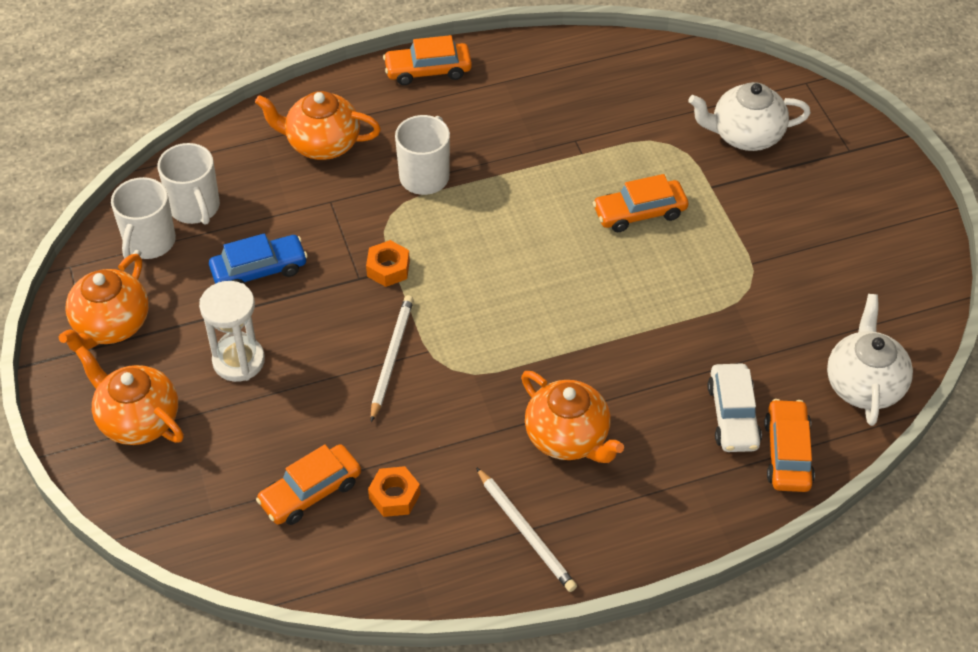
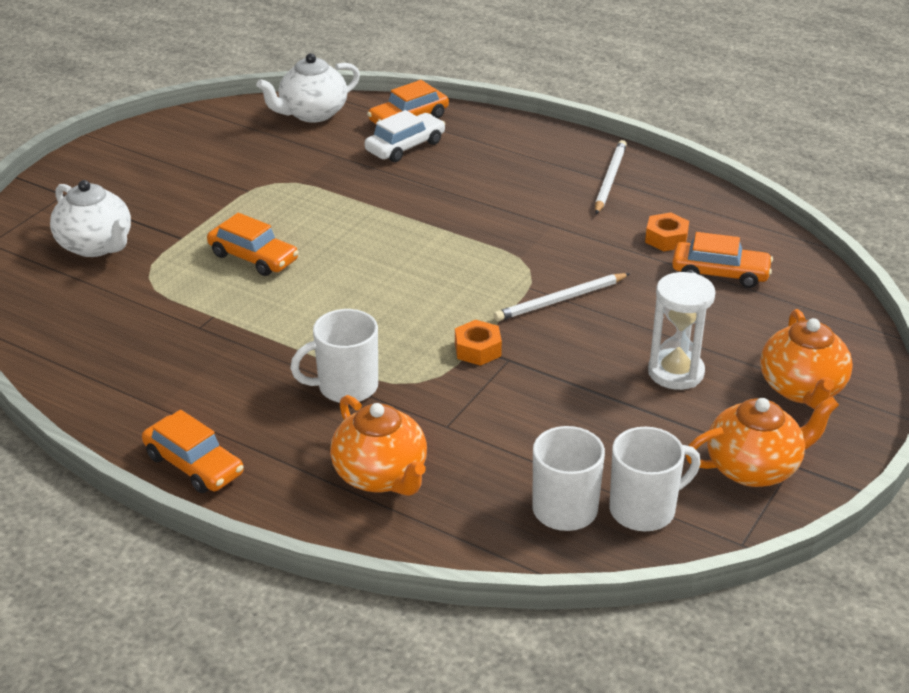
camera: 130 degrees left, 15 degrees down
blue car [209,233,308,284] -> none
orange teapot [521,371,624,463] -> none

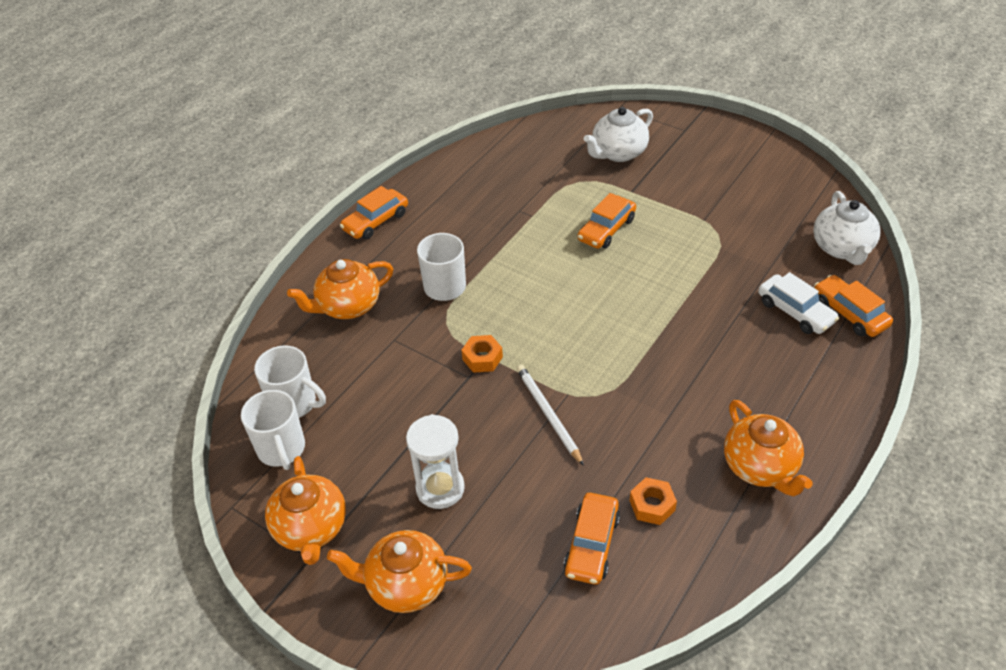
camera: 95 degrees right, 10 degrees up
white teapot [256,53,360,122] -> white teapot turned 150 degrees counterclockwise [813,191,881,265]
white pencil [595,140,627,214] -> orange teapot [724,400,813,496]

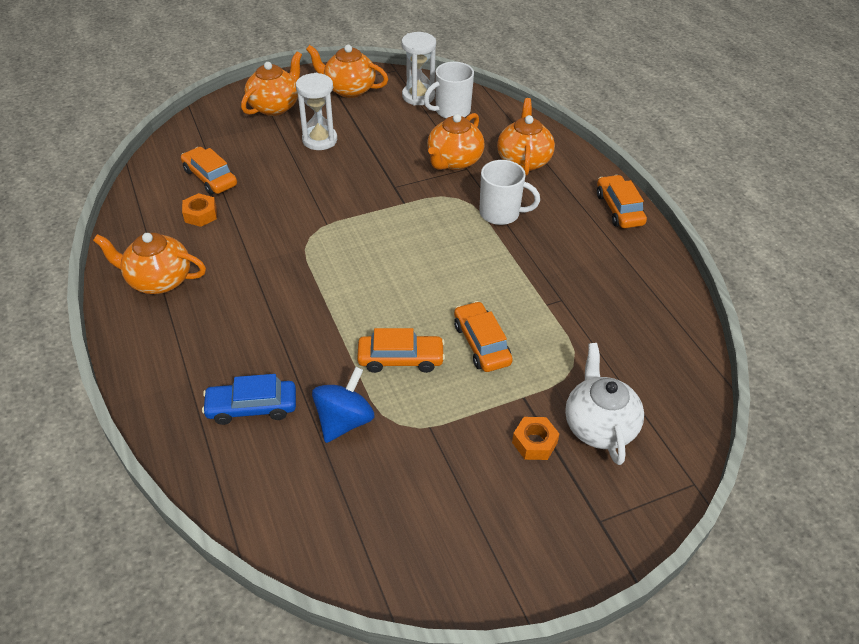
camera: 120 degrees right, 0 degrees up
white mug [241,390,305,470] -> white hourglass [402,32,436,105]
orange nut [462,335,503,373] -> orange nut moved to [512,417,559,460]
white pencil [516,365,584,466] -> none
white car [758,272,839,334] -> blue car [202,374,296,425]
white teapot [813,191,881,265] -> none
orange car [814,275,893,337] -> orange car moved to [357,328,445,373]
none -> blue spinning top [312,367,374,443]
none -> orange teapot [427,113,484,170]

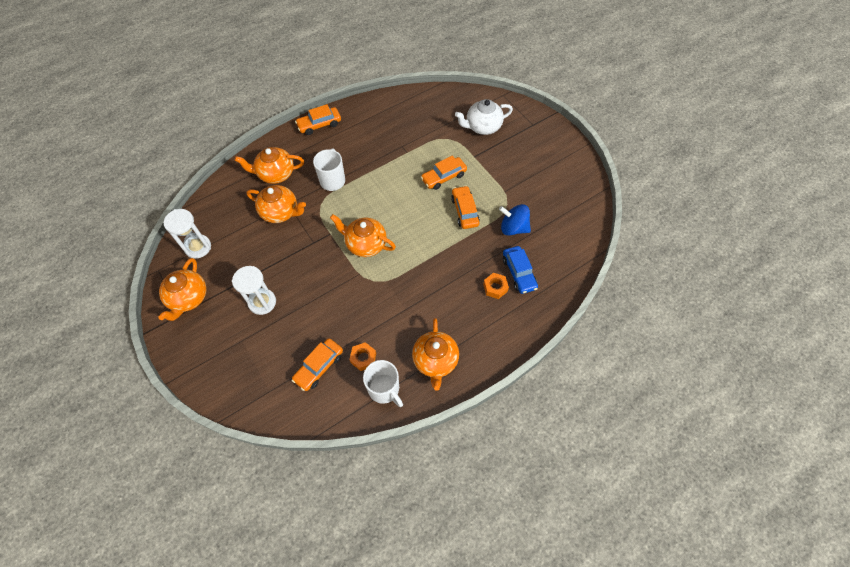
camera: 100 degrees left, 15 degrees up
orange teapot [241,52,302,116] -> orange teapot moved to [330,214,396,257]
white mug [424,62,474,118] -> white mug moved to [363,360,403,407]
orange nut [512,417,559,460] -> orange nut moved to [483,273,509,299]

